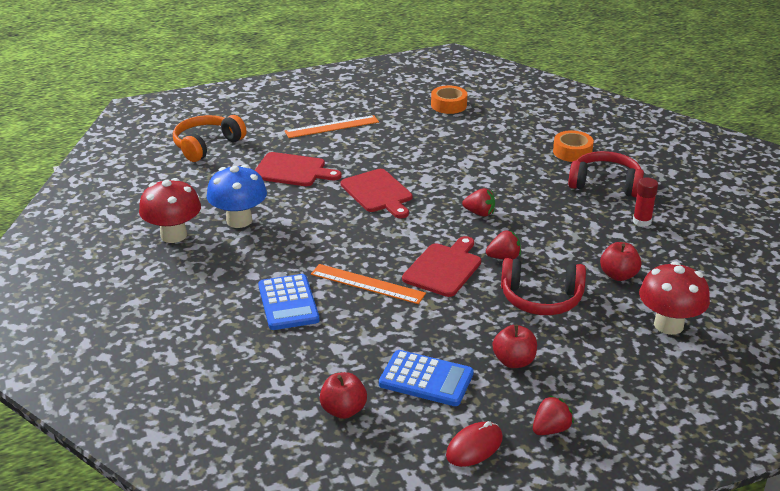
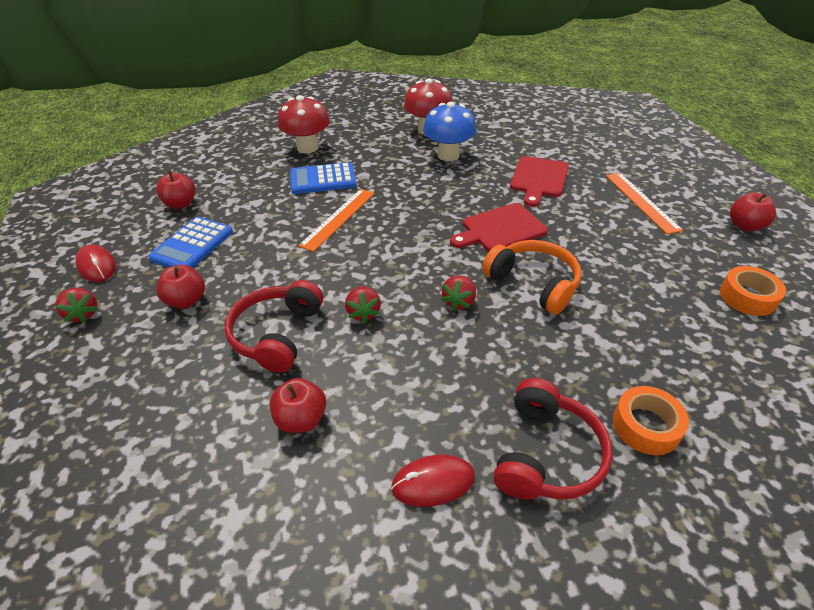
camera: 95 degrees right, 10 degrees up
orange headphones [173,115,247,162] -> orange headphones moved to [482,240,582,314]
red cutting board [402,236,481,297] -> none
red glue stick [633,178,658,227] -> red mouse [391,455,475,507]
red mushroom [639,261,710,335] -> red mushroom moved to [278,95,330,153]
none -> red apple [730,192,776,231]

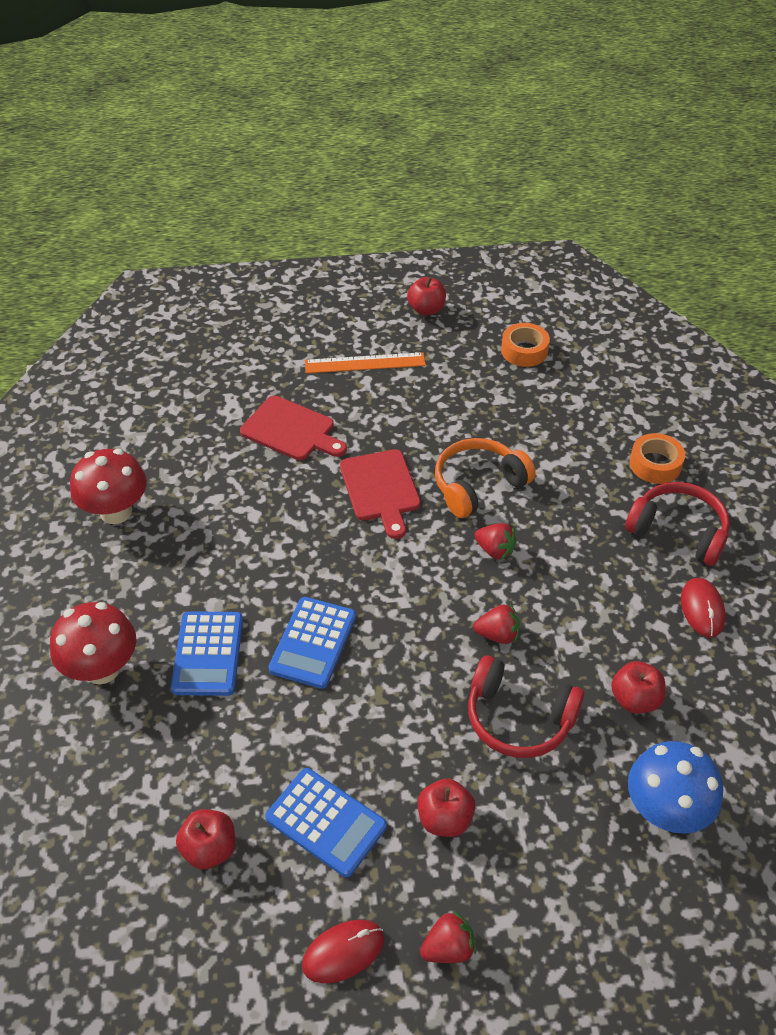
camera: 80 degrees left, 5 degrees up
orange ruler [298,189,375,252] -> blue calculator [268,597,356,689]
blue mushroom [423,102,476,161] -> blue mushroom moved to [628,741,723,834]

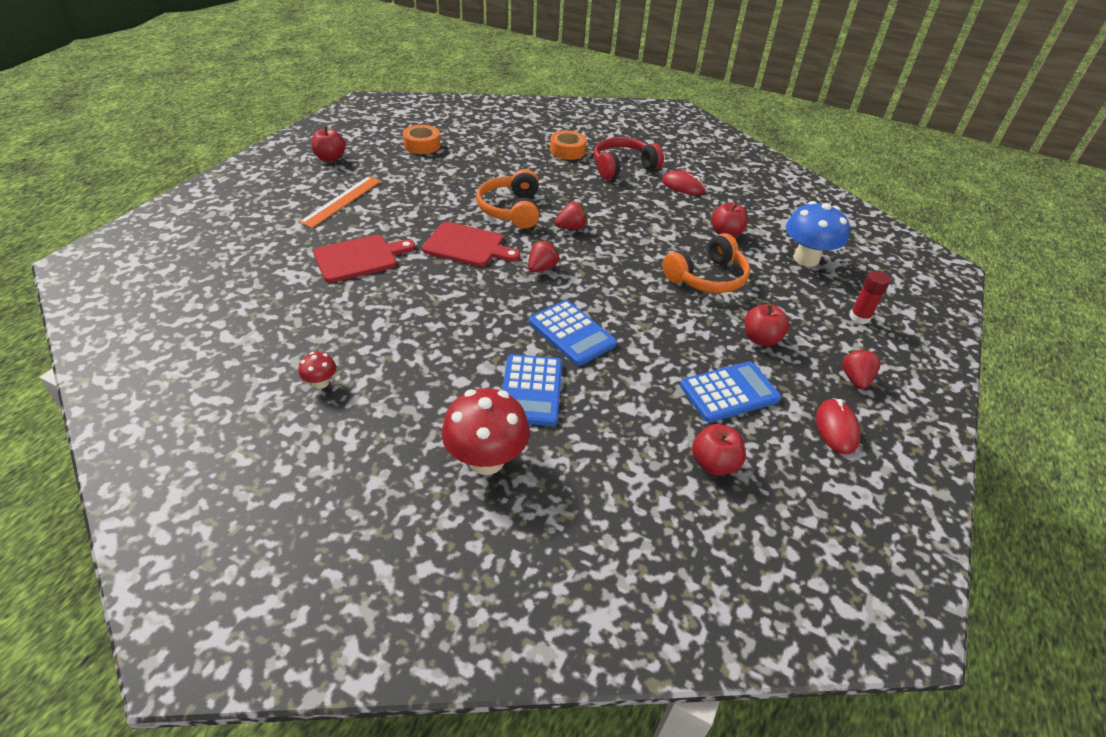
camera: 60 degrees left, 5 degrees down
red mushroom [70,449,147,524] -> red mushroom [299,352,336,389], size x0.47
blue calculator [171,611,243,696] -> blue calculator turned 60 degrees clockwise [502,354,562,426]
red headphones [468,655,584,758] -> orange headphones [662,233,750,293]
red strawberry [473,604,520,644] -> red strawberry moved to [528,240,560,273]
none -> red glue stick [849,271,891,324]

